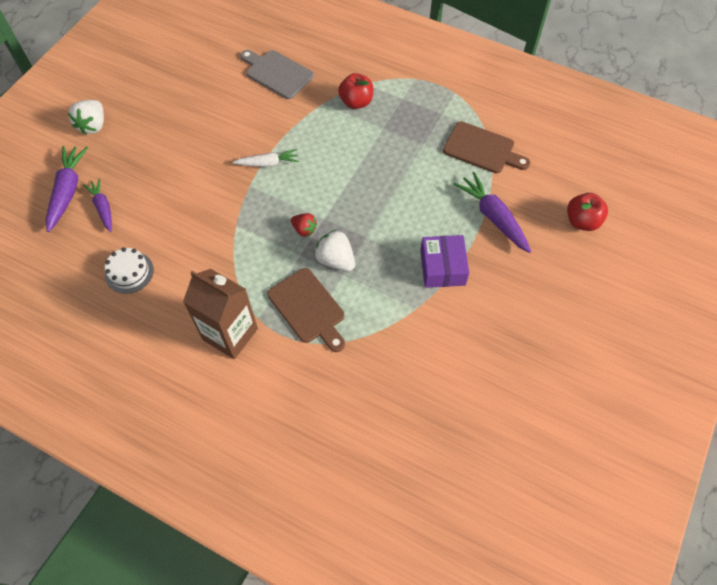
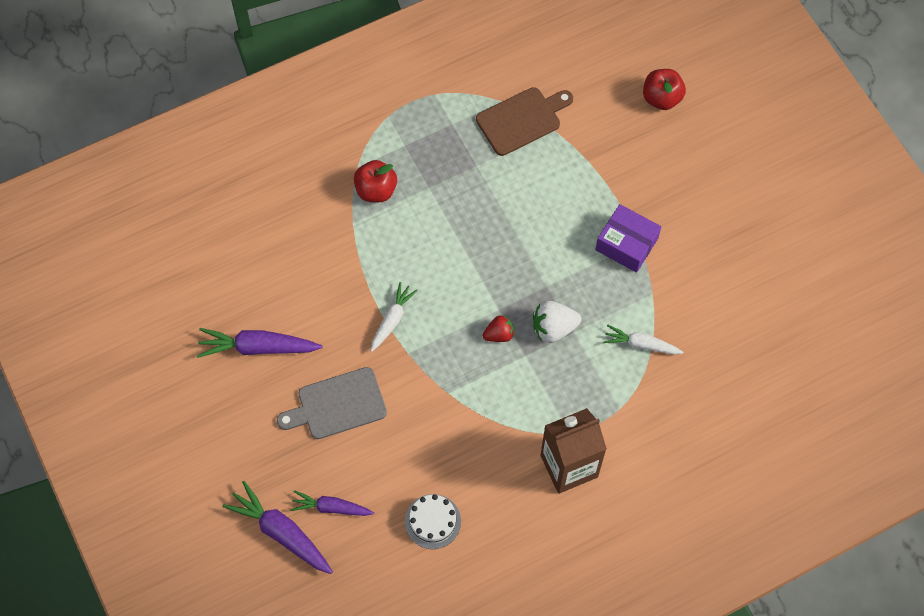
camera: 55 degrees left, 5 degrees up
white strawberry [68,100,104,135] -> none
grey cutting board [240,50,314,99] -> grey cutting board moved to [277,367,387,439]
brown cutting board [267,268,345,352] -> none
purple carrot [453,172,531,253] -> purple carrot moved to [197,328,323,358]
none -> white carrot [603,325,683,354]

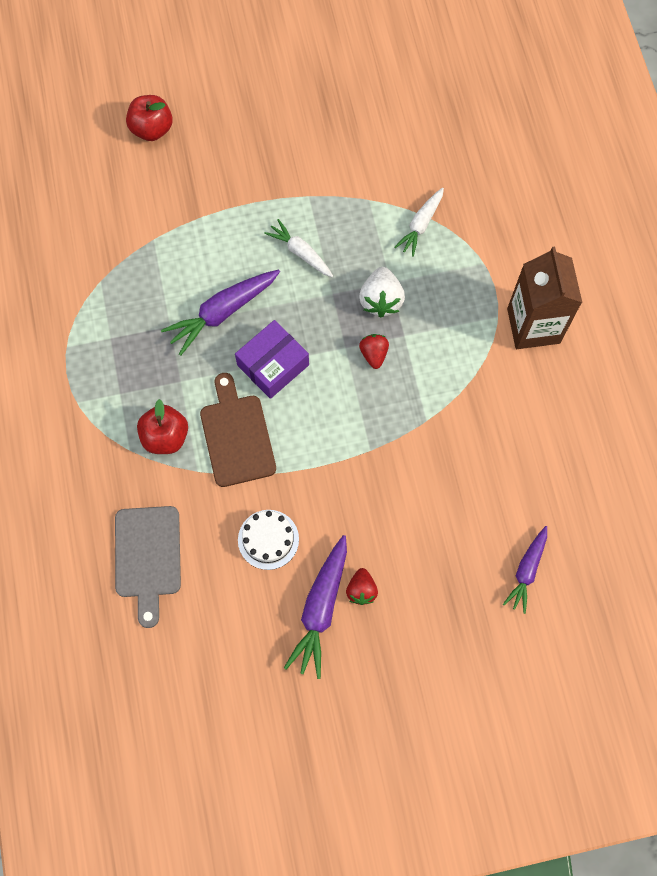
camera: 75 degrees left, 5 degrees up
purple carrot [222,481,333,574] -> purple carrot moved to [161,270,280,356]
grey cutting board [277,367,387,439] -> grey cutting board moved to [115,506,181,628]
white carrot [371,282,418,352] -> white carrot moved to [264,219,333,277]
white cake [405,494,461,549] -> white cake moved to [238,510,299,570]
brown cutting board [476,87,573,156] -> brown cutting board moved to [200,373,276,487]
purple box [595,204,661,273] -> purple box moved to [235,320,309,399]
none -> red strawberry [346,568,378,605]

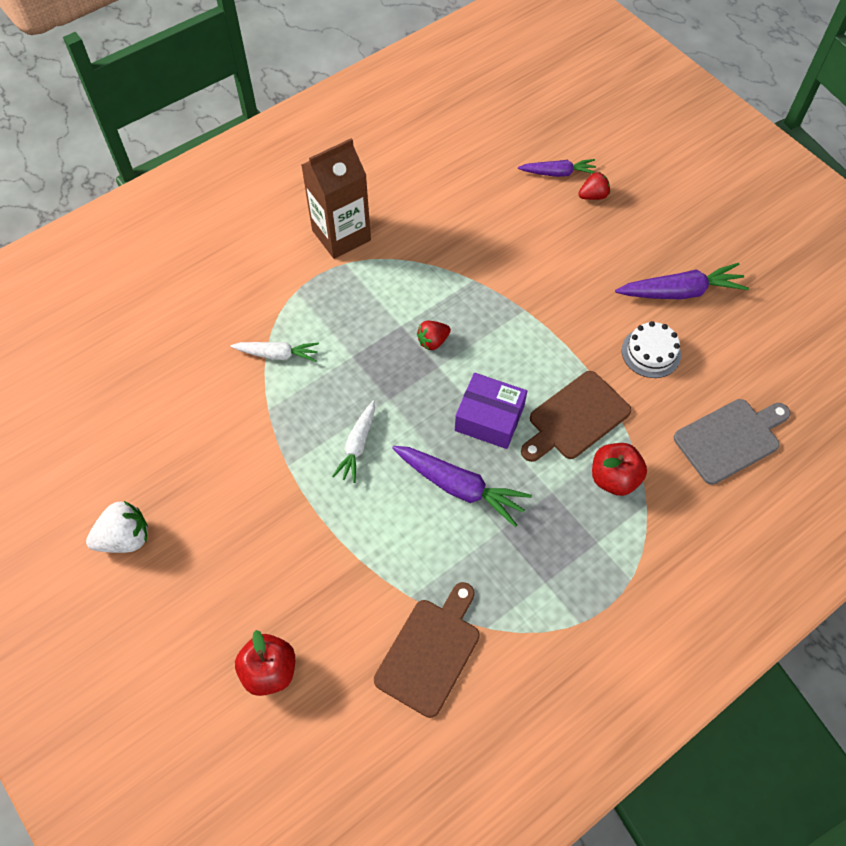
camera: 115 degrees left, 10 degrees down
red strawberry [346,568,378,605] -> red strawberry moved to [578,172,610,200]
white strawberry [359,267,405,317] -> white strawberry moved to [86,501,148,553]
none -> brown cutting board [374,582,480,718]

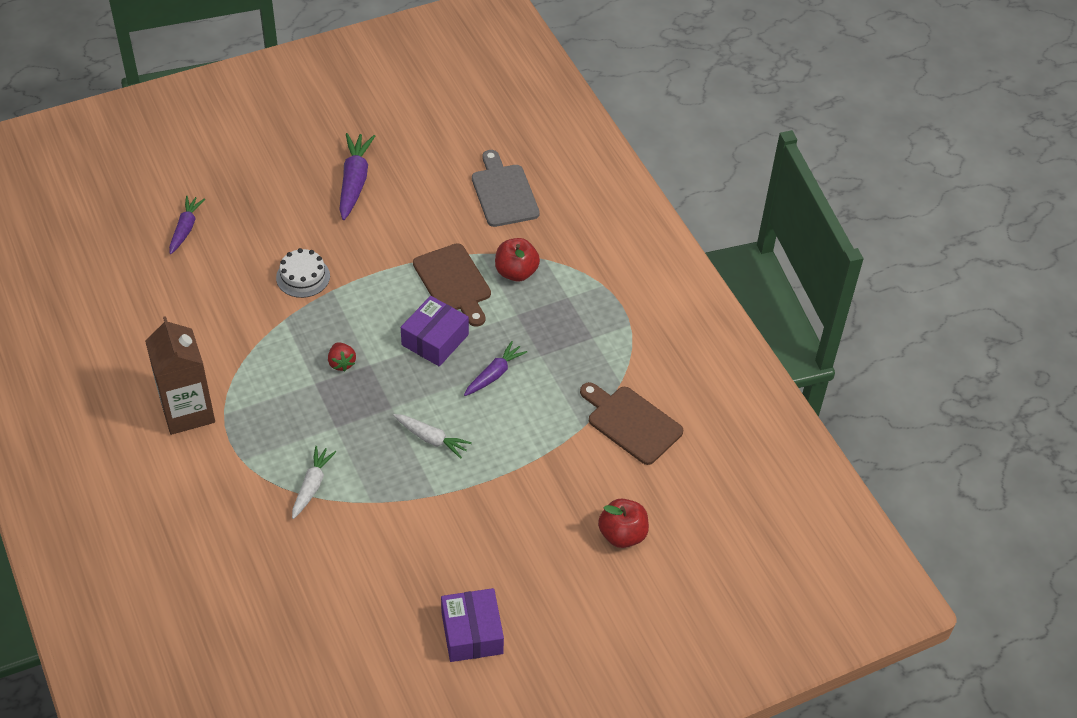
camera: 80 degrees left, 10 degrees down
white strawberry [86,501,148,553] -> purple box [441,588,504,662]
purple carrot [392,446,532,527] -> purple carrot [464,341,528,396], size x0.64
red strawberry [578,172,610,200] -> none
white cake [622,321,681,378] -> white cake moved to [276,248,330,298]

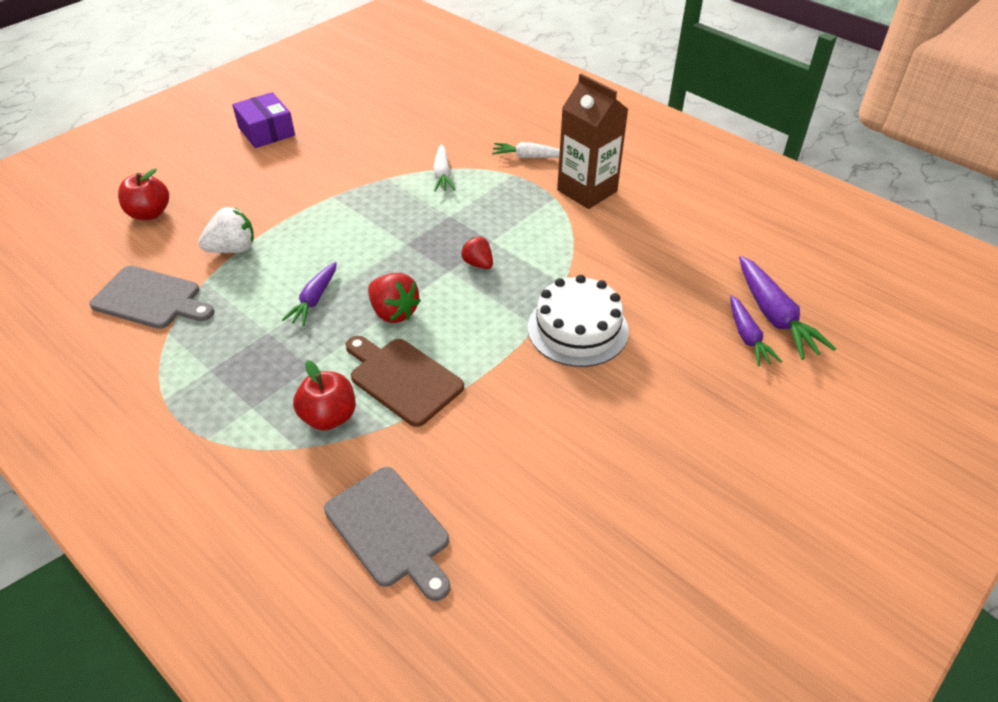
camera: 160 degrees right, 5 degrees down
white cake [276,248,330,298] -> white cake [528,275,629,367], size x1.56
purple carrot [339,133,375,220] -> purple carrot moved to [739,256,836,360]
white carrot [393,414,472,459] -> white carrot moved to [492,142,560,158]
purple box [401,296,469,366] -> red strawberry [368,273,421,323]
brown cutting board [580,382,683,465] -> grey cutting board [89,266,214,329]
none -> white strawberry [198,207,254,253]

